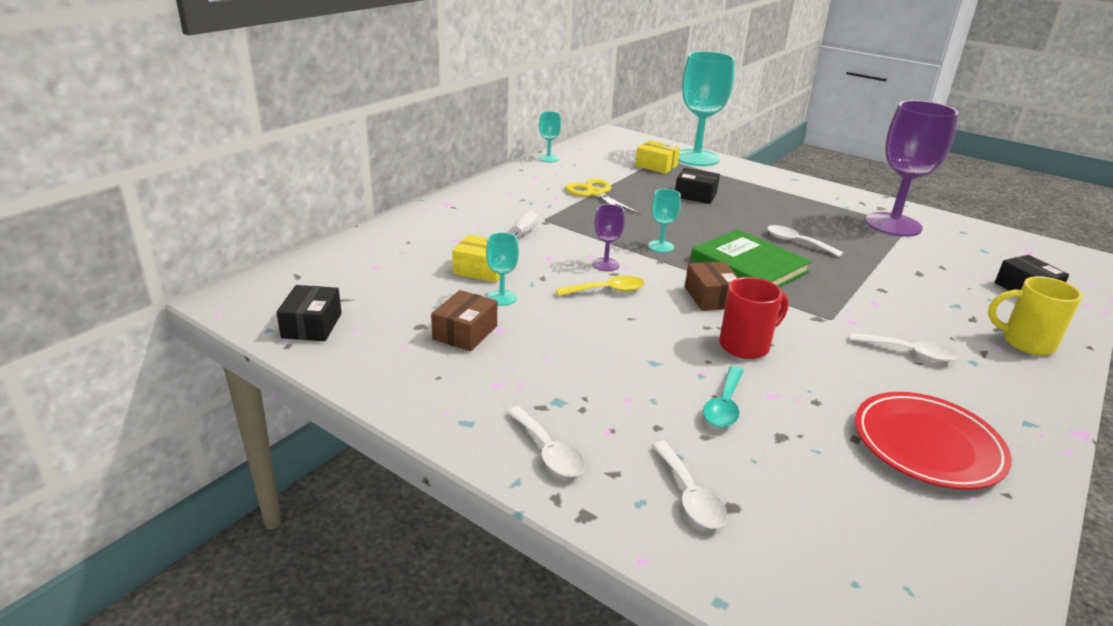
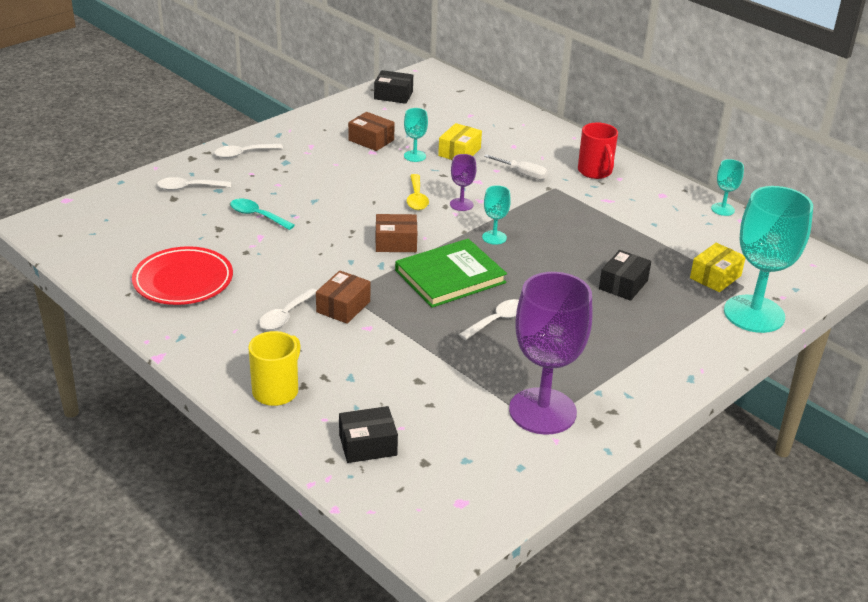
camera: 100 degrees right, 5 degrees up
yellow scissors [565,179,641,215] -> none
red mug [719,277,789,359] -> red mug moved to [578,122,618,179]
none -> brown box [316,270,370,324]

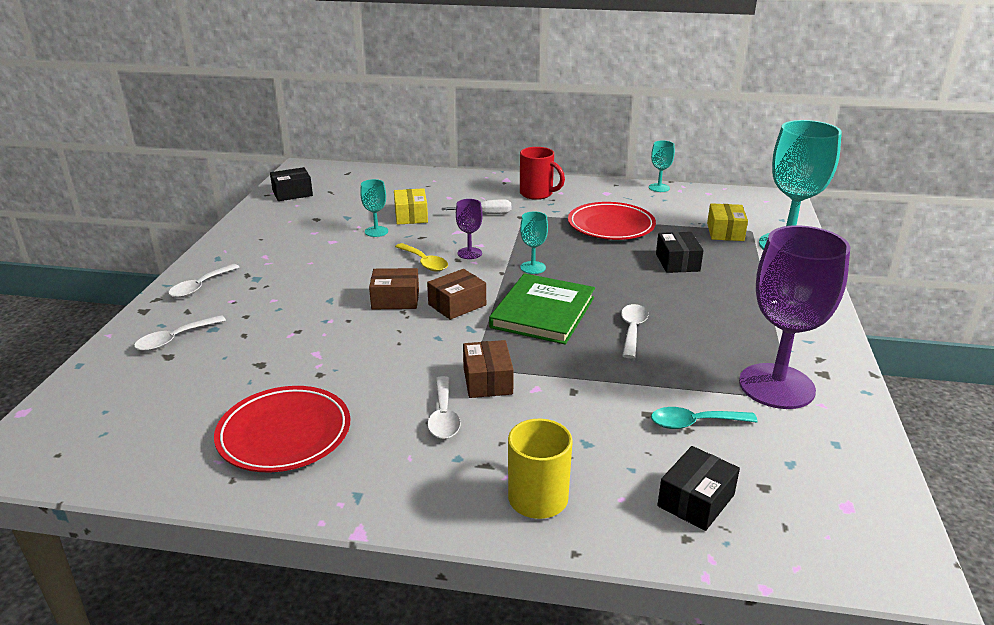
camera: 35 degrees left, 5 degrees down
turquoise spoon [230,199,295,230] -> turquoise spoon moved to [651,407,758,429]
brown box [348,112,395,151] -> brown box moved to [369,268,419,309]
none -> red plate [568,202,656,240]

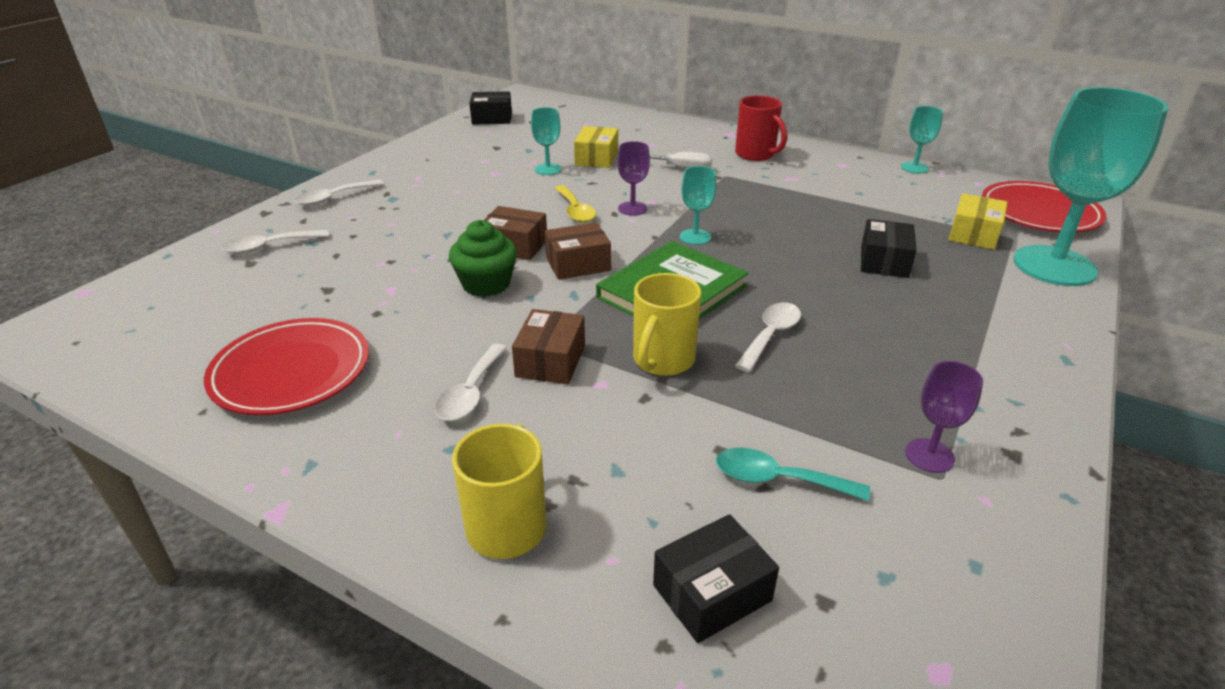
camera: 20 degrees right, 5 degrees up
red plate [568,202,656,240] -> red plate moved to [982,181,1106,232]
purple goblet [739,225,850,409] -> purple goblet [905,361,983,473], size x0.44
none -> green cupcake [449,220,517,297]
none -> yellow mug [633,273,701,376]

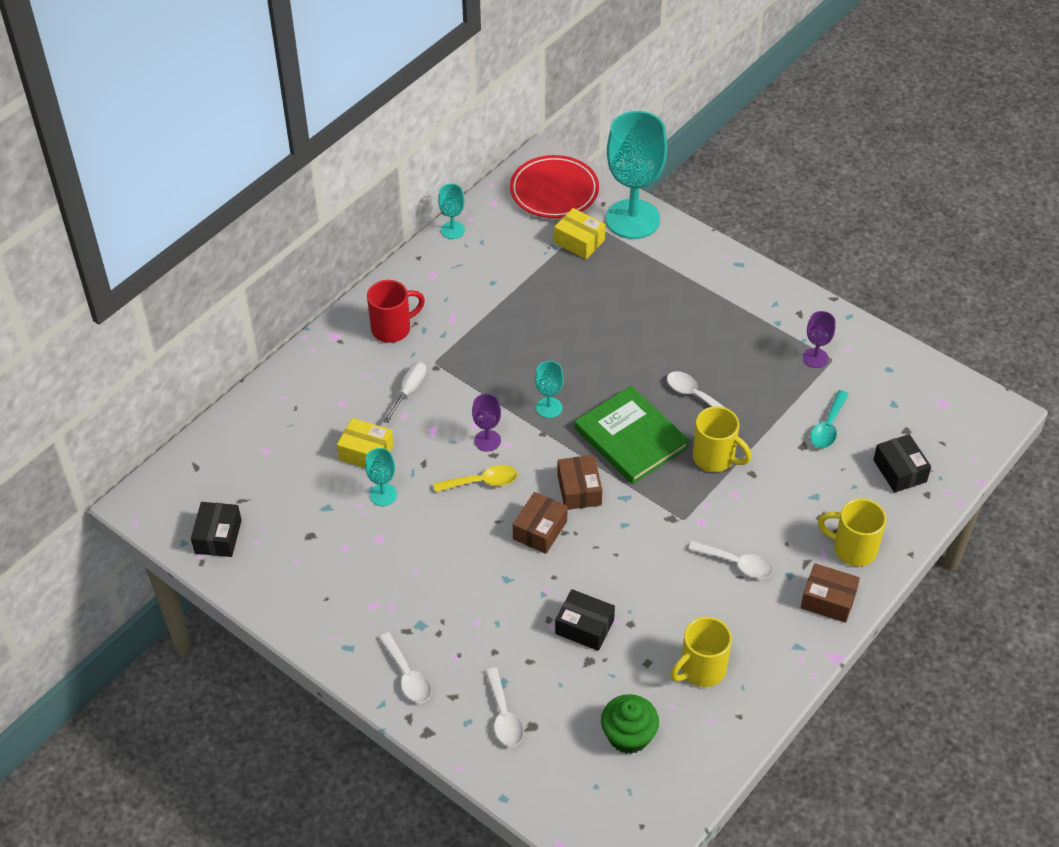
camera: 80 degrees left, 15 degrees up
red plate [204,318,369,415] -> yellow mug [670,617,732,687]
green cupcake [449,220,517,297] -> green cupcake moved to [601,694,659,754]
brown box [512,309,585,384] -> brown box moved to [801,563,860,623]
black box [861,219,917,278] -> black box moved to [555,589,615,651]

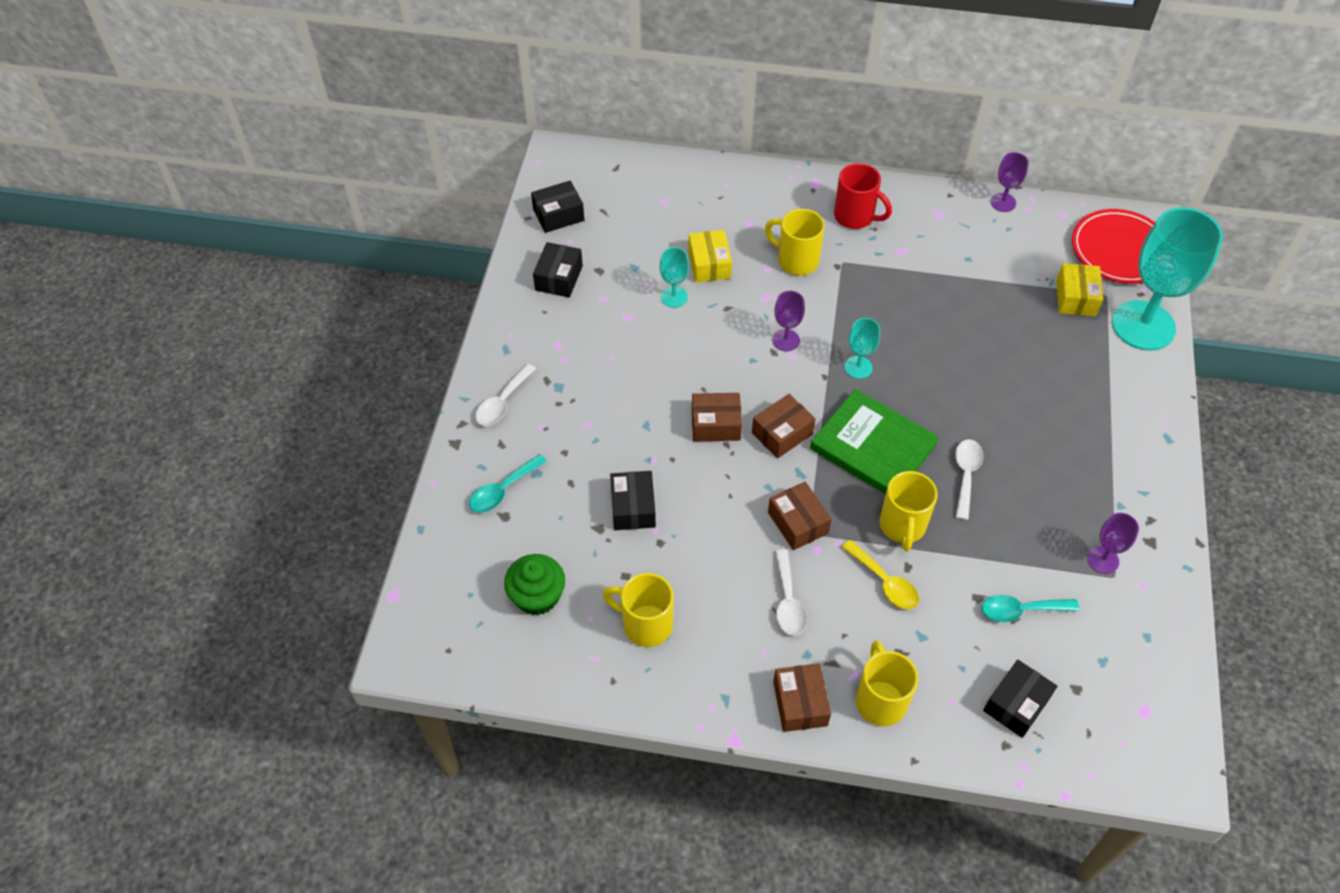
camera: 60 degrees right, 5 degrees up
white screwdriver [383,362,427,423] -> yellow mug [765,209,825,275]
yellow spoon [433,465,518,492] -> yellow spoon moved to [842,540,919,609]
turquoise goblet [438,184,465,239] -> purple goblet [990,152,1029,212]
white spoon [485,668,524,747] -> turquoise spoon [469,454,547,513]
green book [575,386,690,484] -> green book turned 75 degrees counterclockwise [810,389,939,494]
none -> black box [533,242,583,298]
none -> brown box [768,482,832,550]

